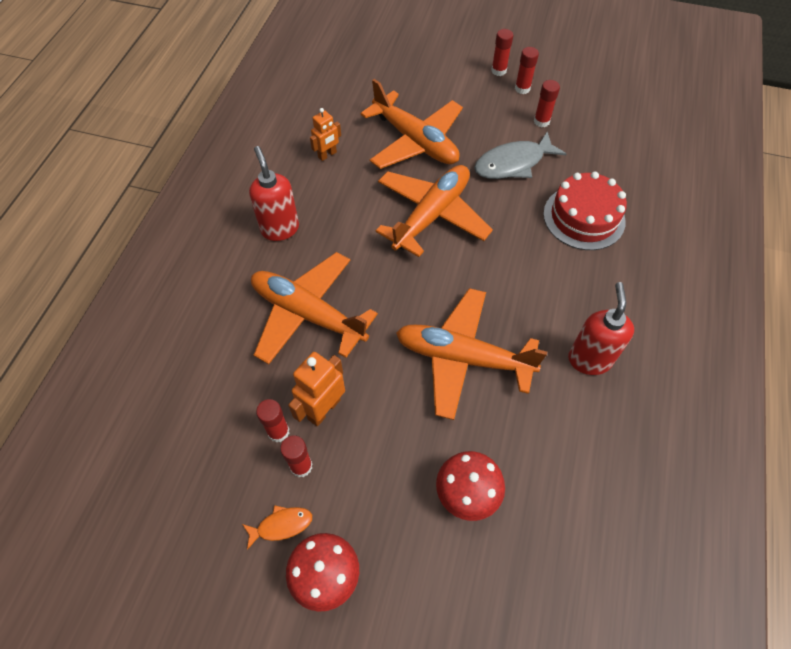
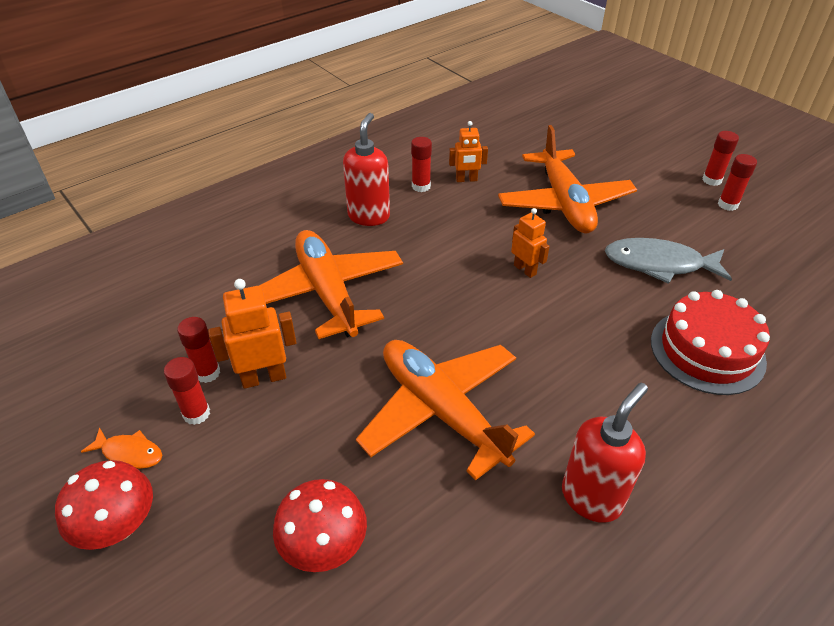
camera: 35 degrees right, 15 degrees down
orange plane [376,165,493,257] -> orange robot [511,208,550,278]
red glue stick [534,80,560,127] -> red glue stick moved to [411,137,432,192]

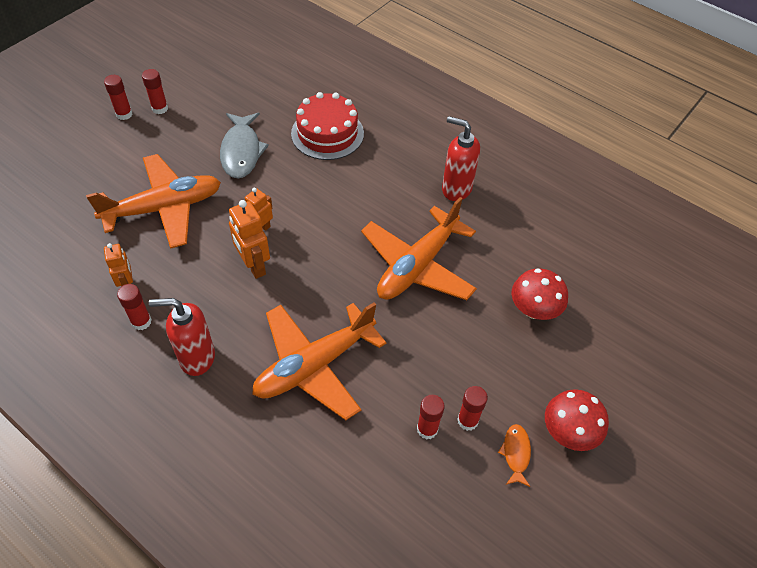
camera: 105 degrees left, 10 degrees up
orange robot [208,279,297,389] -> orange robot moved to [229,200,270,279]

